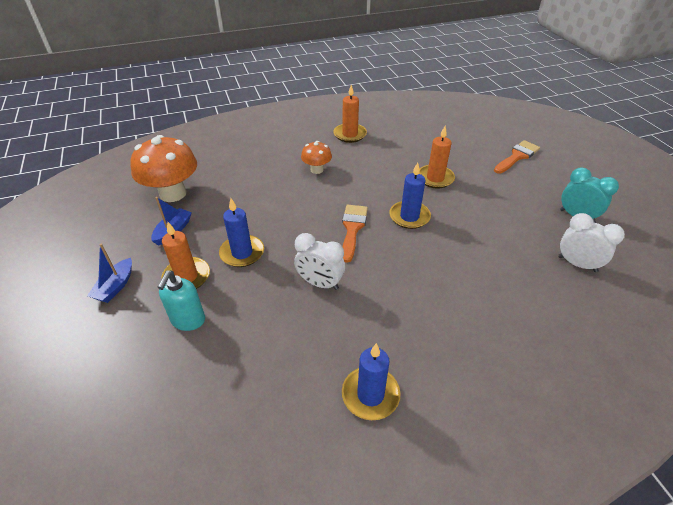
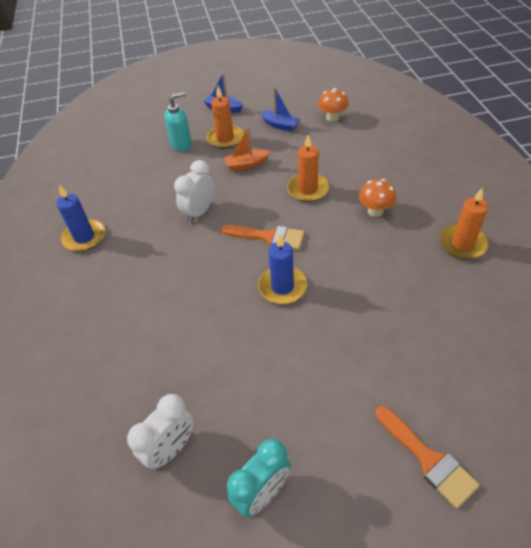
camera: 100 degrees right, 5 degrees up
orange mushroom [130,135,197,202] -> orange mushroom [318,88,349,122], size x0.53
turquoise soap dispenser [157,270,205,331] -> turquoise soap dispenser turned 135 degrees clockwise [164,92,192,152]
blue candle [219,198,264,267] -> orange boat [224,126,270,171]
orange candle [419,126,455,189] -> orange candle moved to [287,135,329,202]

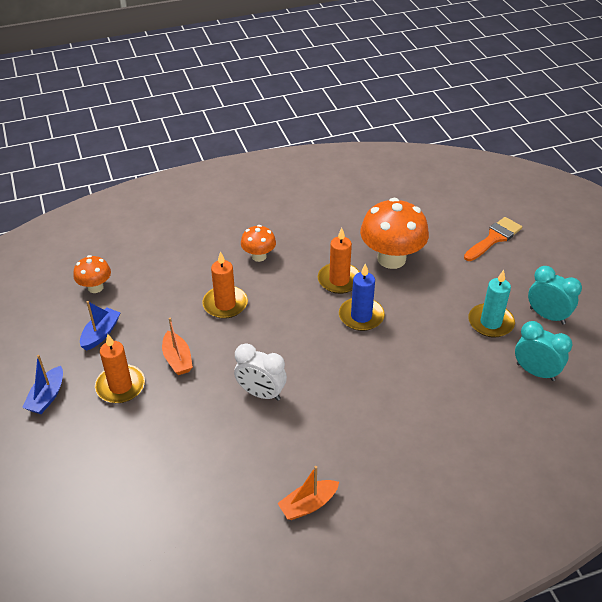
camera: 100 degrees left, 5 degrees down
blue candle [56,185,105,252] -> orange boat [277,466,339,520]
white clock [127,394,194,469] -> turquoise clock [515,321,572,381]
turquoise soap dispenser [164,92,192,152] -> none
orange brush [221,225,304,250] -> none
orange candle [440,188,489,259] -> orange candle moved to [318,228,360,294]
none -> orange mushroom [360,198,429,269]
none -> turquoise candle [468,270,515,338]

